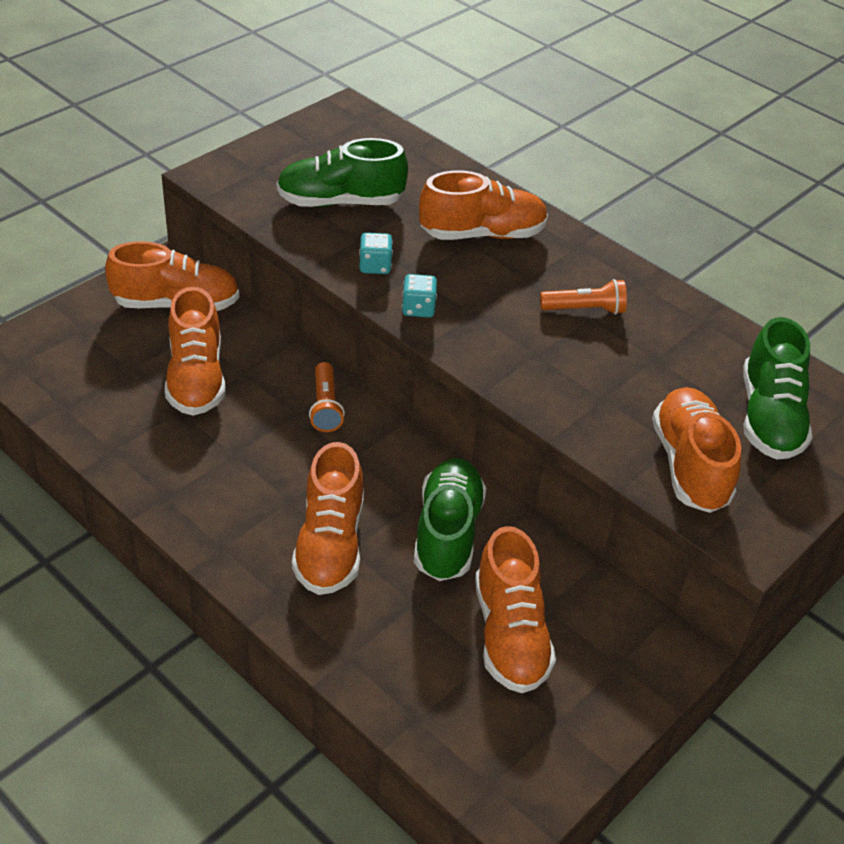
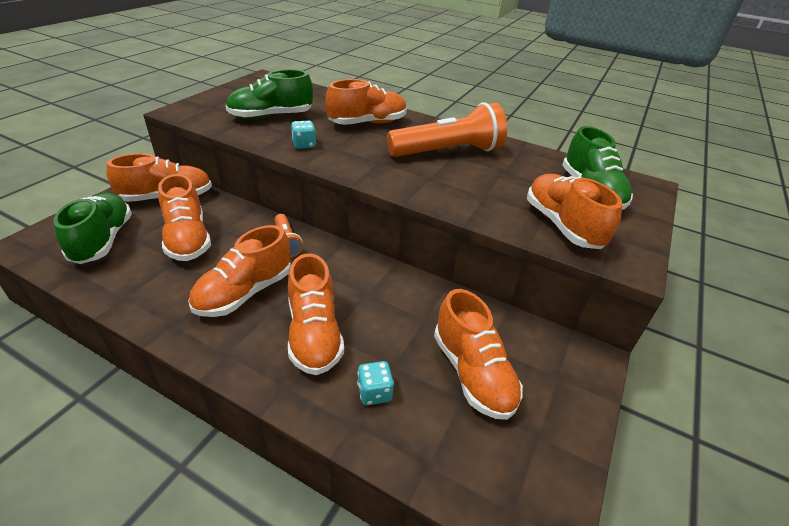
camera: 15 degrees left, 5 degrees down
turquoise dice [402,274,437,318] -> turquoise dice moved to [357,361,394,405]
green shoe [414,458,486,581] -> green shoe moved to [53,193,132,264]
orange flashlight [540,279,627,315] -> orange flashlight [387,102,507,157], size x2.06
none -> orange shoe [188,225,291,317]

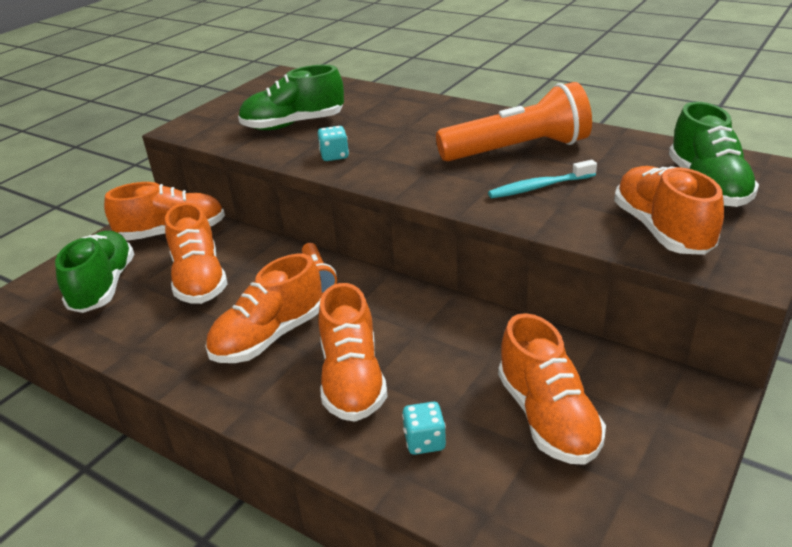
camera: 10 degrees right, 5 degrees down
orange shoe [326,79,407,125] -> none
none -> turquoise toothbrush [488,160,597,198]

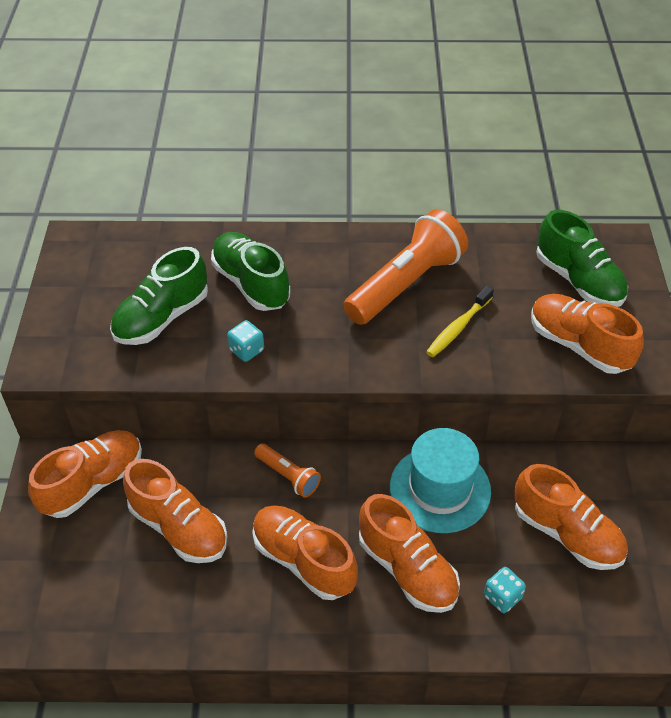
camera: 35 degrees left, 15 degrees up
green shoe [55,231,134,313] -> green shoe moved to [211,232,290,311]
orange shoe [205,254,322,363] -> orange shoe turned 120 degrees clockwise [252,505,358,600]
turquoise toothbrush [488,160,597,198] -> yellow toothbrush [426,286,494,357]
none -> turquoise hat [390,428,491,533]

